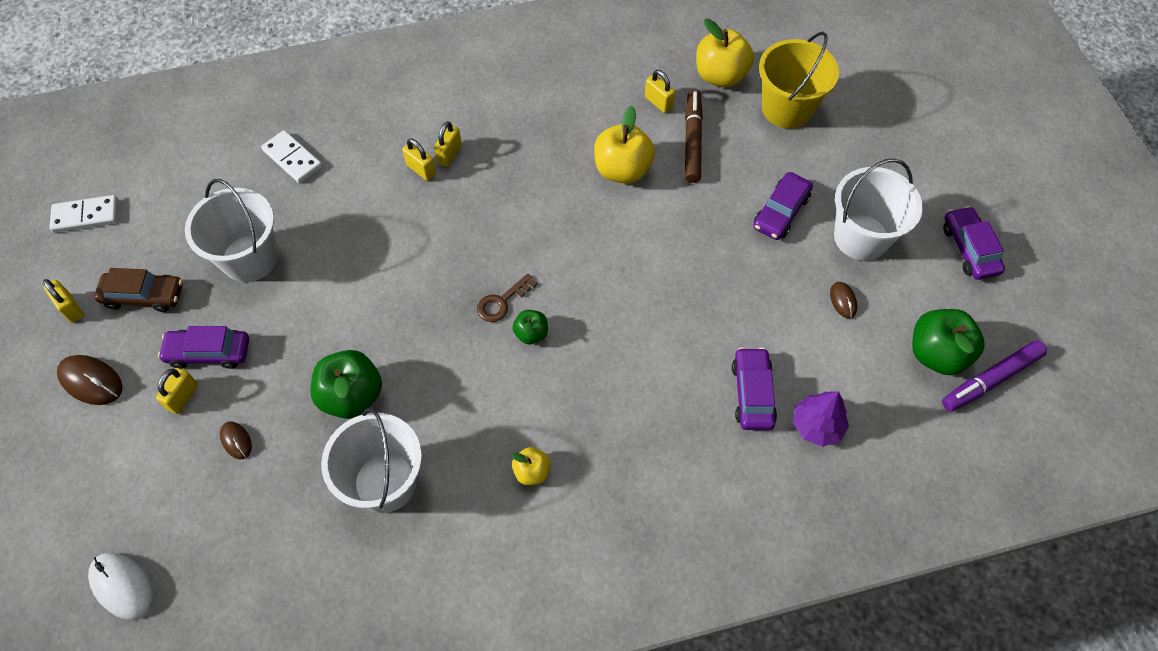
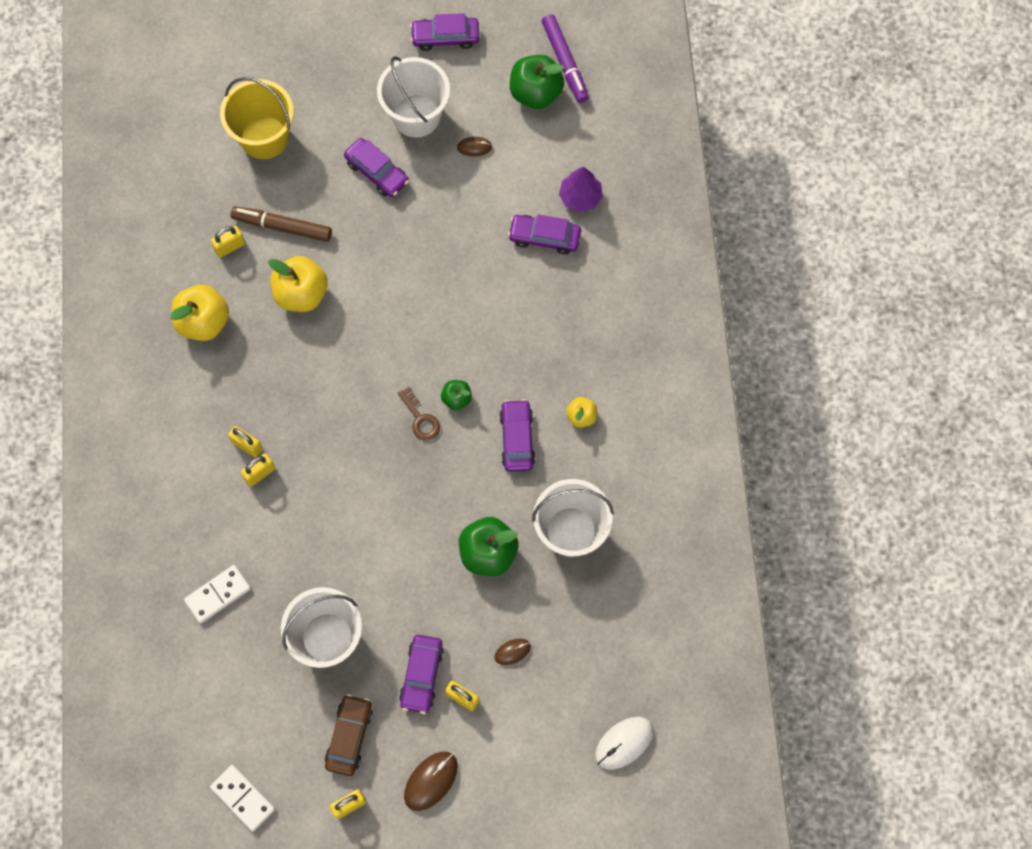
camera: 80 degrees left, 10 degrees up
white domino [50,195,118,233] -> white domino turned 45 degrees counterclockwise [210,765,275,831]
yellow apple [696,19,754,87] -> yellow apple moved to [170,285,229,341]
none -> purple car [499,399,535,472]

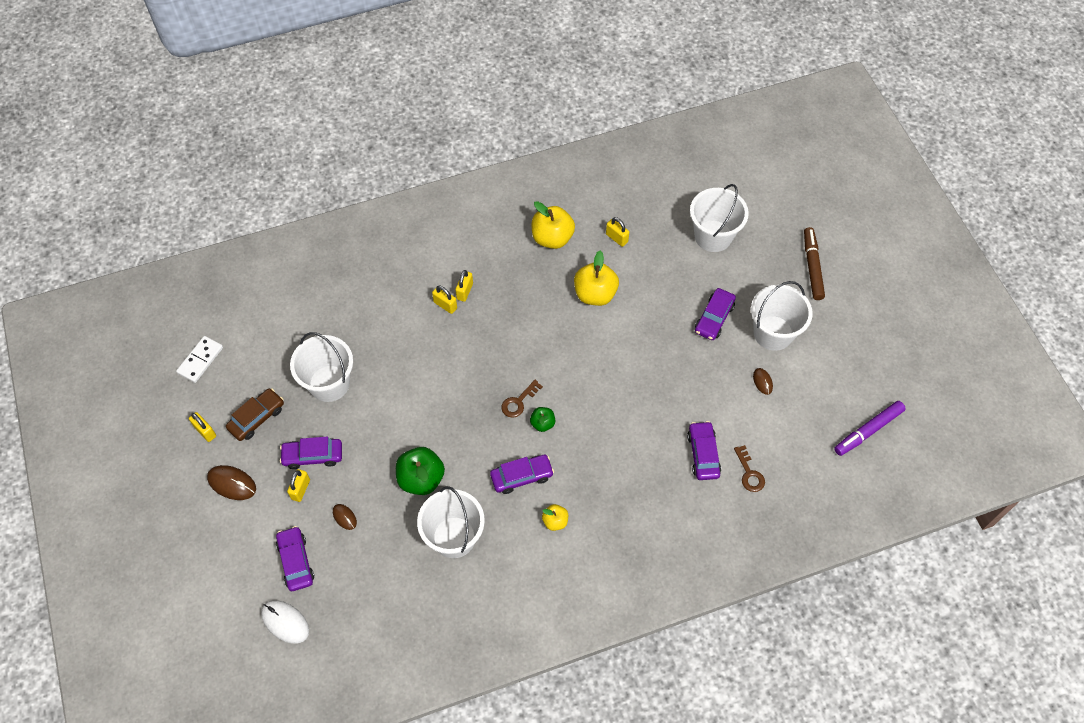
camera: 75 degrees right, 10 degrees down
white domino [184,565,251,623] -> none
yellow bucket [220,77,294,159] -> white bucket [690,184,749,252]
brown marker [231,206,332,242] -> brown marker moved to [804,227,825,300]
brown car [325,694,373,776] -> brown car turned 45 degrees counterclockwise [226,388,284,441]
purple car [410,13,479,51] -> purple car moved to [276,526,314,591]
green apple [510,55,564,109] -> none
purple tree [559,167,603,212] -> brown key [734,445,765,492]

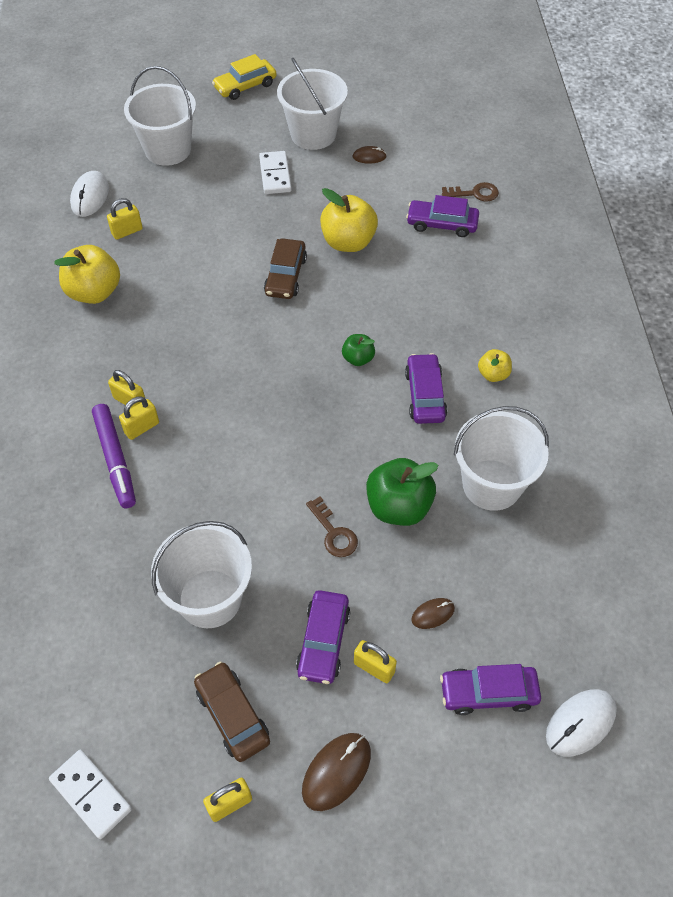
camera: 75 degrees left, 5 degrees down
brown key [502,380,543,418] -> brown key moved to [306,496,358,557]
yellow apple [574,251,619,306] -> yellow apple moved to [320,188,378,252]
purple car [695,288,736,340] -> white domino [259,151,292,194]
brown marker [804,227,825,300] -> yellow car [212,54,277,100]
purple marker [834,401,906,456] -> purple marker moved to [92,404,136,508]
none -> white mouse [70,171,109,217]
none -> brown car [264,238,307,299]

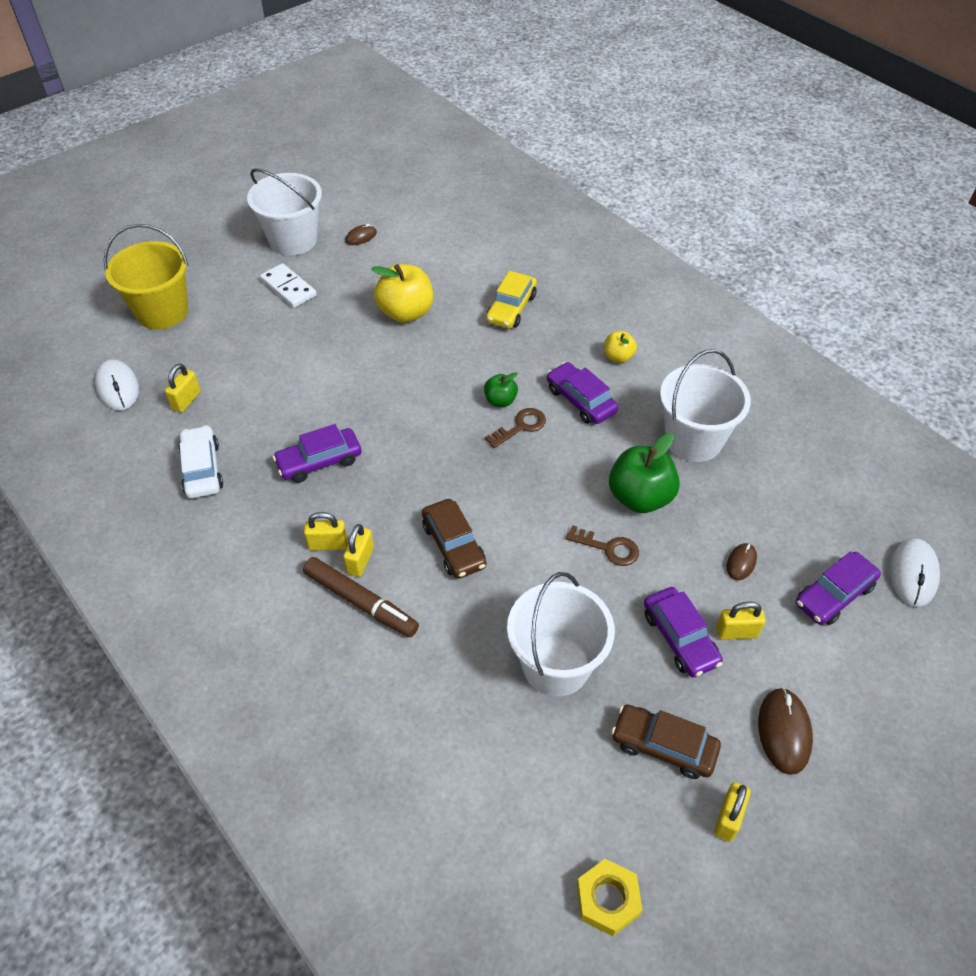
camera: 35 degrees left, 5 degrees down
white domino [49,750,132,839] -> yellow nut [577,859,642,936]
yellow apple [54,245,120,304] -> white car [178,425,223,498]
purple marker [92,404,136,508] -> brown marker [303,557,419,637]
white bucket [124,66,196,166] -> yellow bucket [104,224,188,329]
yellow car [212,54,277,100] -> yellow car moved to [486,271,537,329]
brown car [264,238,307,299] -> brown car moved to [422,499,486,579]
purple car [406,195,479,237] -> purple car moved to [273,424,362,483]
brown key [442,182,499,202] -> brown key moved to [485,408,546,448]

